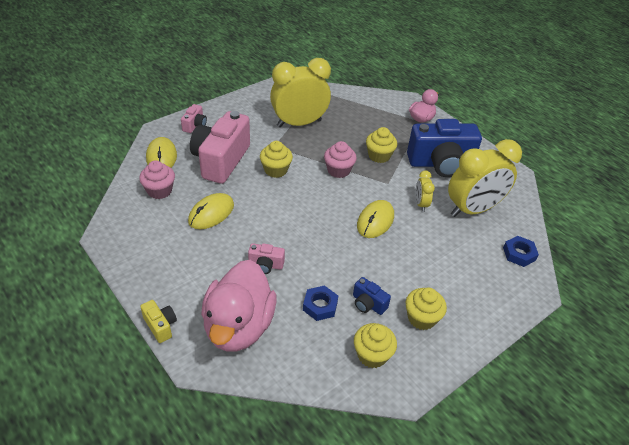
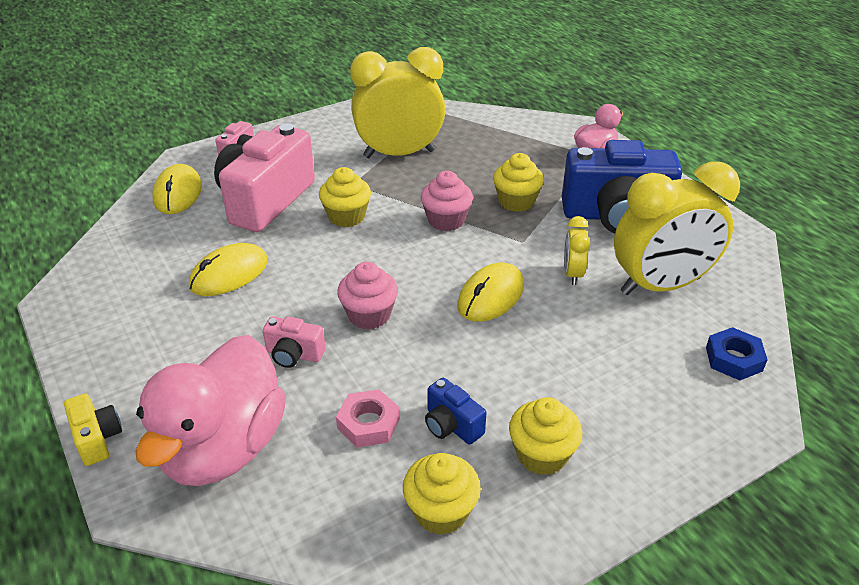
camera: 10 degrees right, 5 degrees down
pink cupcake [139,160,175,199] -> pink cupcake moved to [337,262,398,329]
blue nut [303,285,338,321] -> pink nut [336,389,400,448]

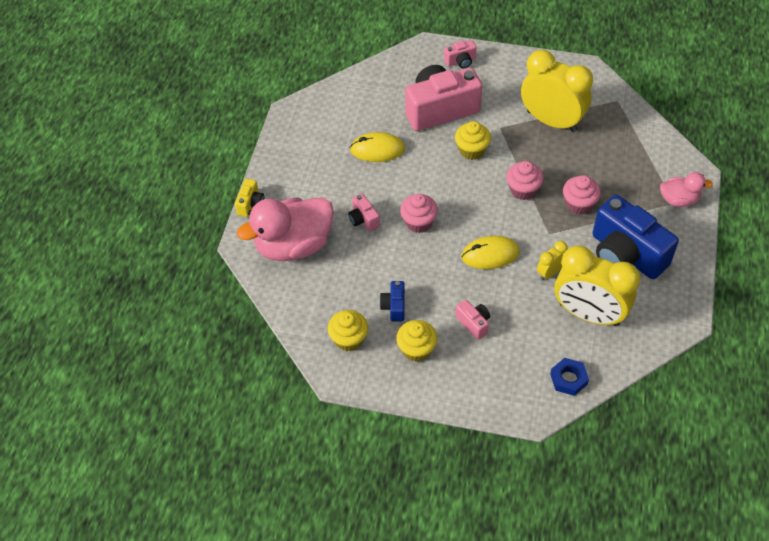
camera: 45 degrees right, 15 degrees up
yellow mouse [152,164,202,214] -> none
pink nut [336,389,400,448] -> none
yellow cupcake [493,153,544,212] -> pink cupcake [563,175,601,215]
none -> pink camera [455,300,490,340]

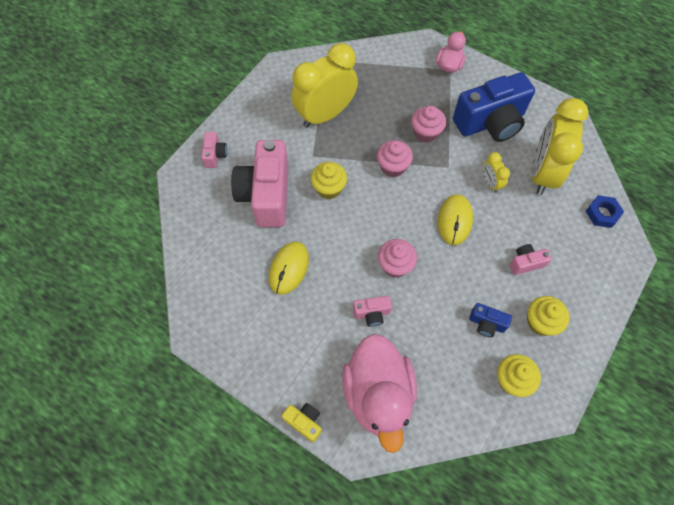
camera: 70 degrees left, 10 degrees up
yellow clock [554,245,640,326] -> yellow clock turned 150 degrees clockwise [531,98,588,195]

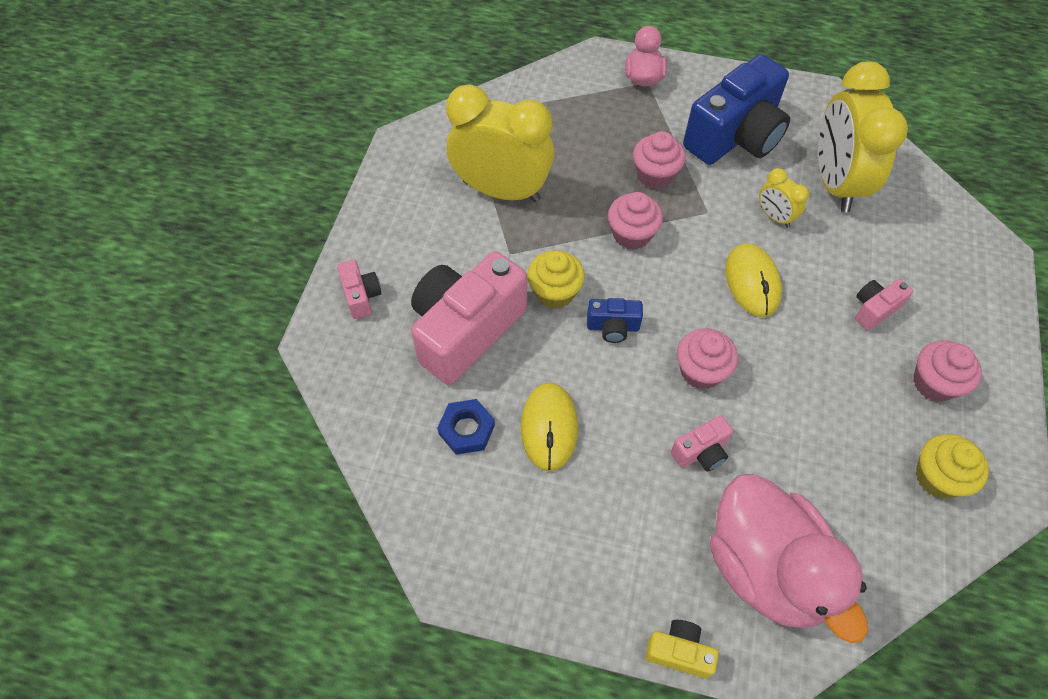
camera: 20 degrees left, 5 degrees down
pink camera [231,140,288,227] -> pink camera turned 60 degrees clockwise [411,251,527,385]
yellow clock [291,43,358,128] -> yellow clock turned 75 degrees clockwise [446,84,554,202]
blue camera [469,303,512,337] -> blue camera moved to [587,298,643,343]
yellow cupcake [527,296,569,336] -> pink cupcake [913,340,982,402]
blue nut [586,195,624,228] -> blue nut moved to [437,399,495,455]

